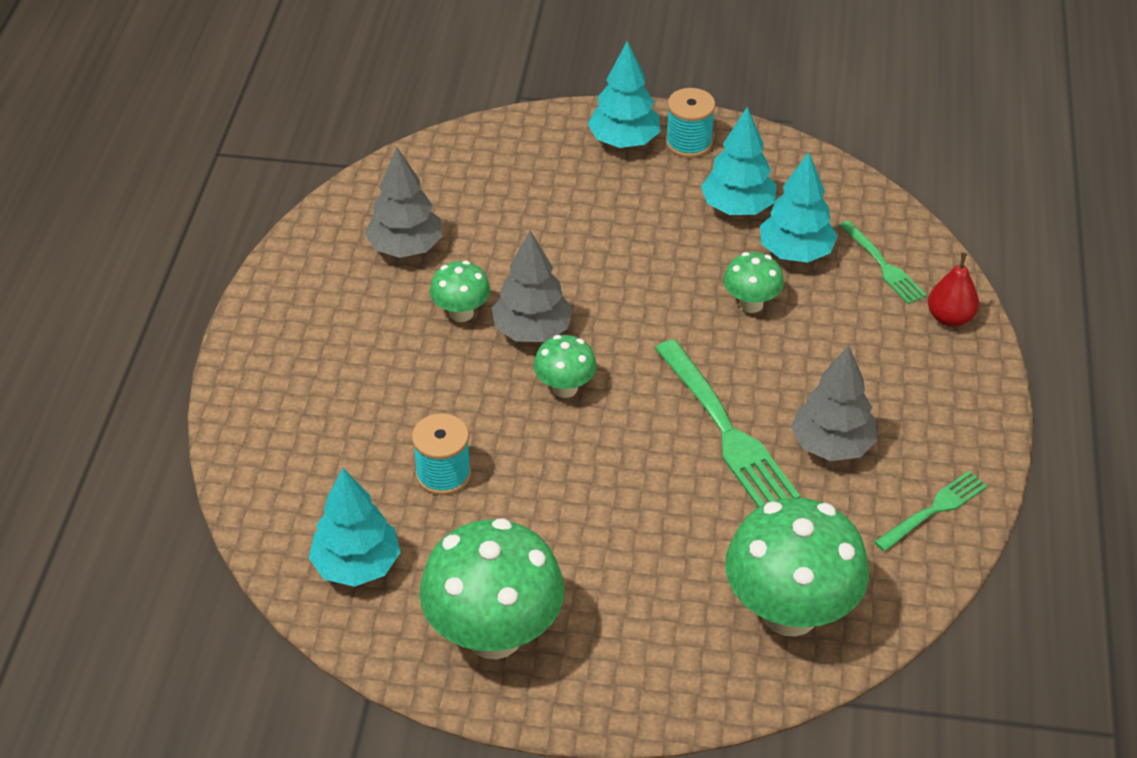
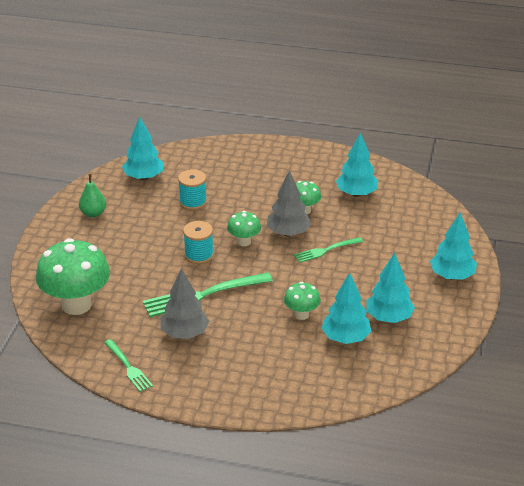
camera: 95 degrees right, 10 degrees down
grey tree [365,147,442,258] -> turquoise tree [336,132,378,197]
green mushroom [419,518,564,659] -> green pear [79,174,106,217]
turquoise spool [666,88,715,158] -> turquoise spool moved to [183,221,214,264]
green fork [839,221,927,304] -> green fork moved to [294,237,363,263]
red pear [928,253,979,327] -> none

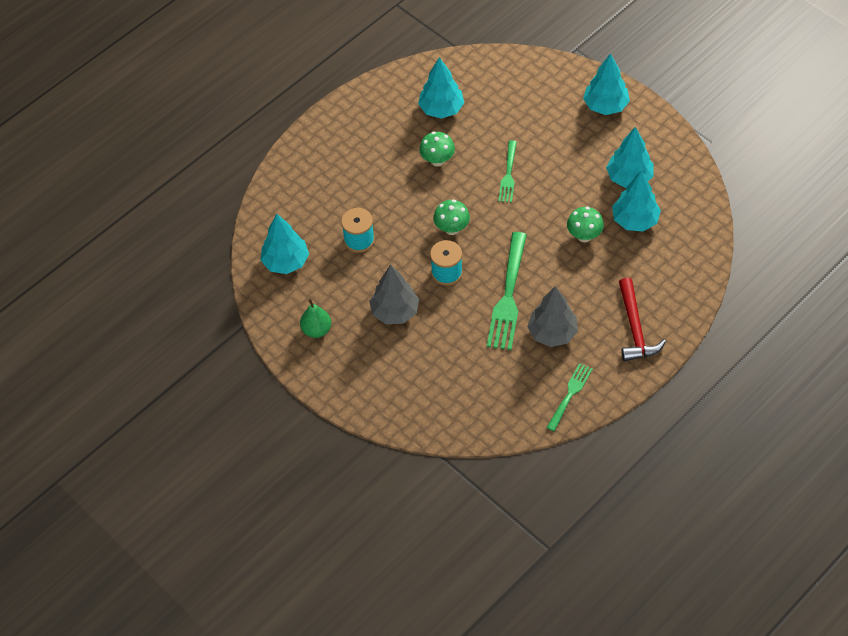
camera: 55 degrees left, 20 degrees up
green mushroom [36,238,110,315] -> none
green fork [104,339,153,392] -> green fork turned 60 degrees counterclockwise [546,363,593,431]
grey tree [267,170,311,236] -> grey tree moved to [369,264,419,324]
none -> red hammer [619,277,666,361]

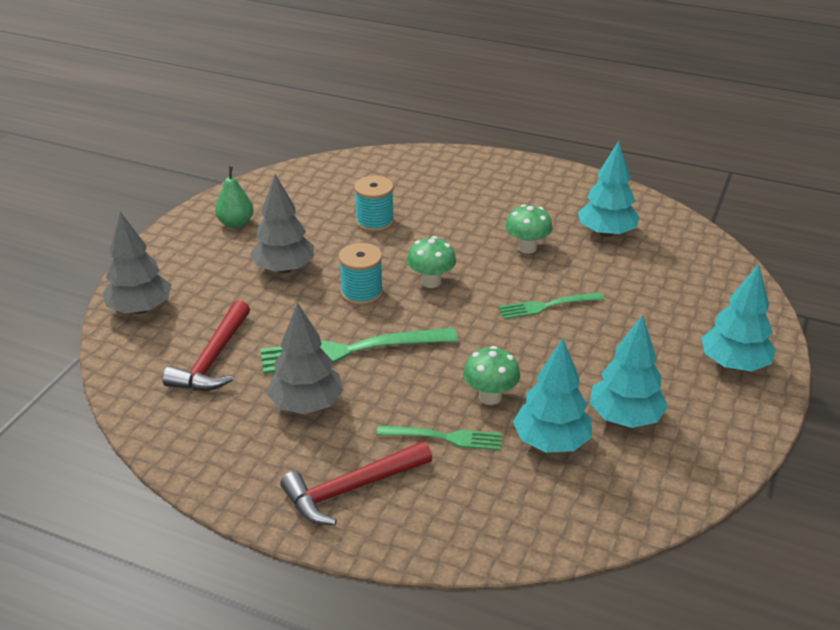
camera: 65 degrees right, 20 degrees down
turquoise tree [260,214,309,274] -> none
green fork [546,363,593,431] -> green fork moved to [377,426,502,450]
none -> grey tree [102,212,172,314]
none -> red hammer [163,300,250,391]

